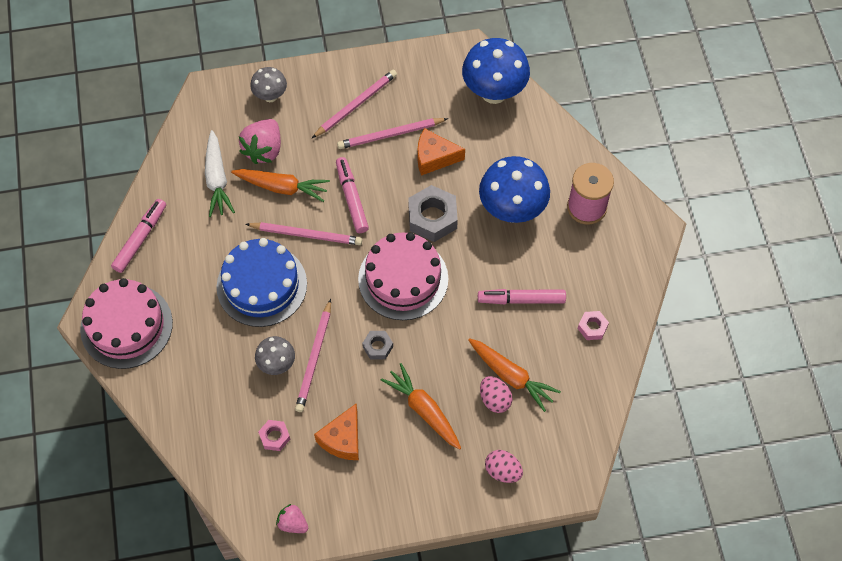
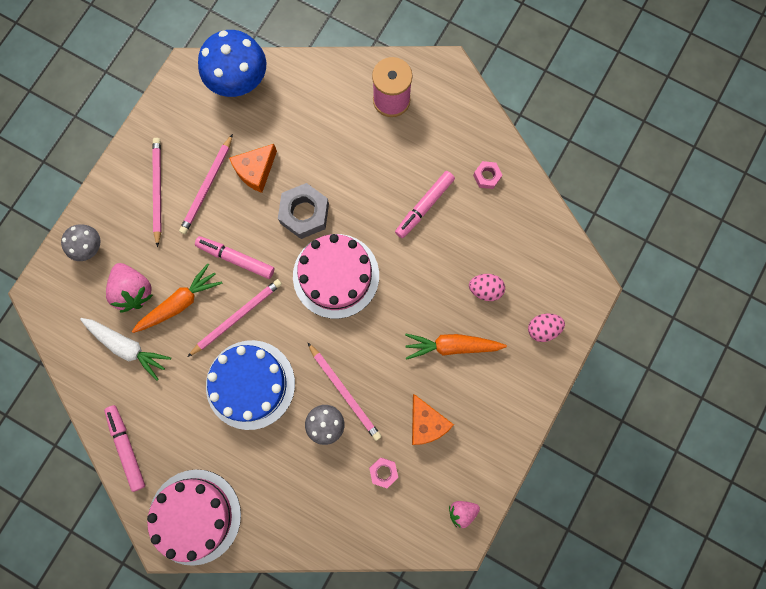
camera: 50 degrees left, 15 degrees up
grey nut [362,331,393,359] -> none
orange carrot [468,338,561,412] -> none
blue mushroom [479,156,550,223] -> none

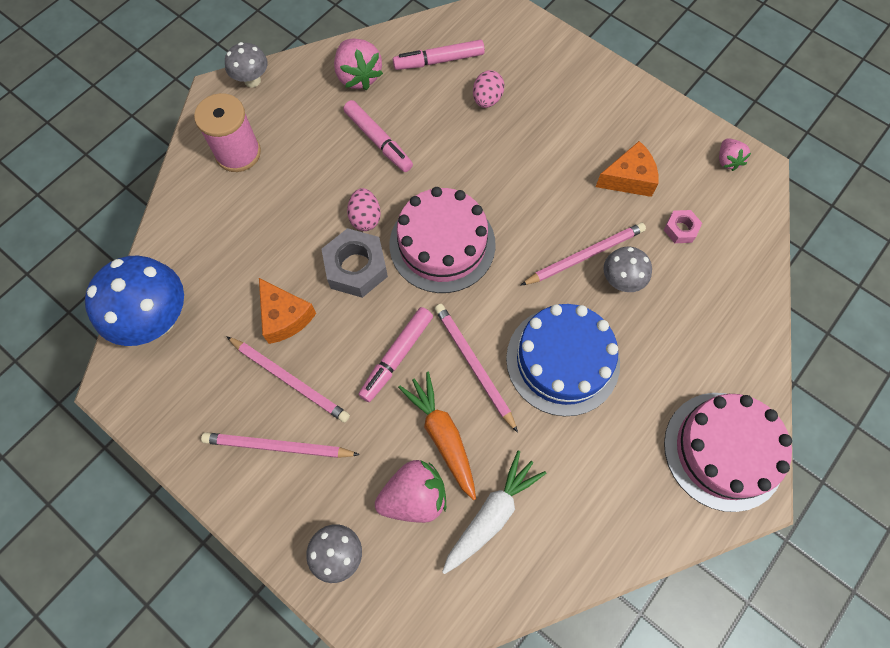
camera: 80 degrees left, 10 degrees down
pink marker [104,405,145,492] -> pink marker moved to [393,40,485,70]
orange carrot [405,334,507,360] -> none
pink nut [473,161,502,189] -> pink strawberry [334,38,383,90]
pink egg [528,313,565,342] -> pink egg moved to [347,188,381,231]
none -> grey mushroom [225,42,268,87]

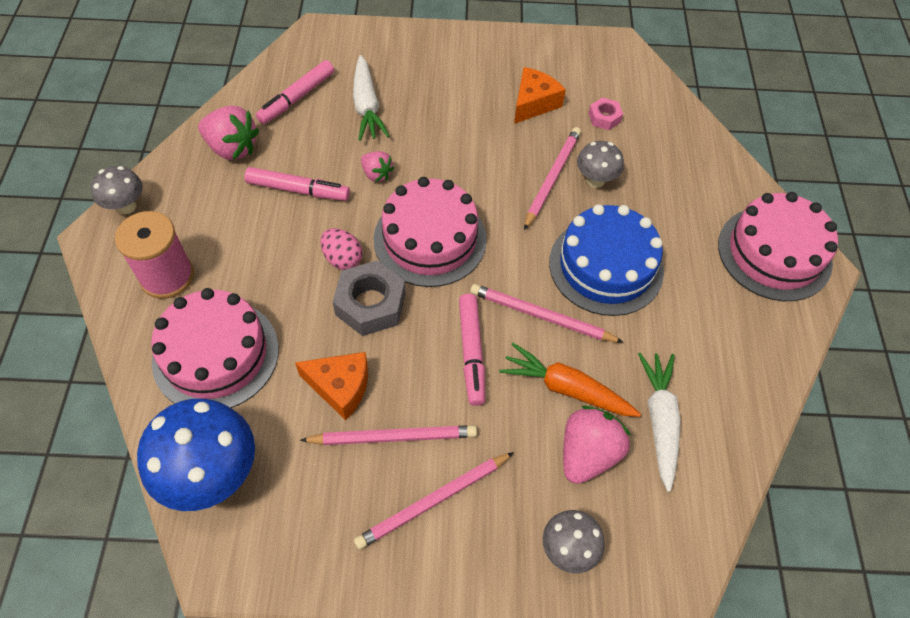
camera: 40 degrees left, 10 degrees down
pink egg [473,70,504,108] -> white carrot [353,55,389,141]
pink strawberry [719,138,751,171] -> pink strawberry moved to [361,151,394,182]
none -> pink cake [151,288,279,408]

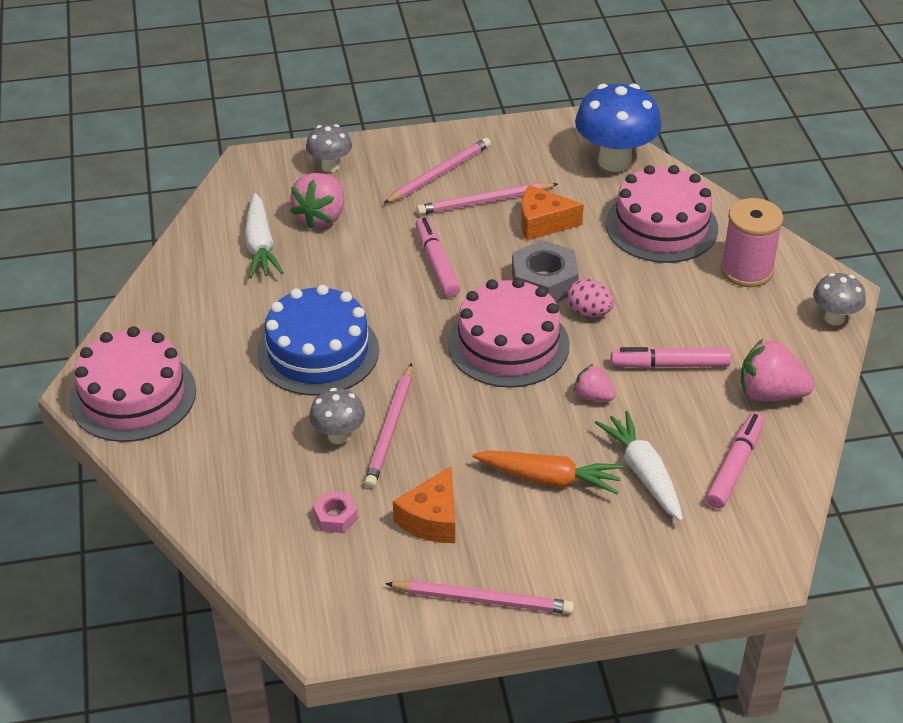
camera: 170 degrees right, 15 degrees down
pink pencil [470,284,624,343] -> pink pencil moved to [385,580,574,614]
orange carrot [499,343,641,417] -> orange carrot moved to [473,450,623,494]

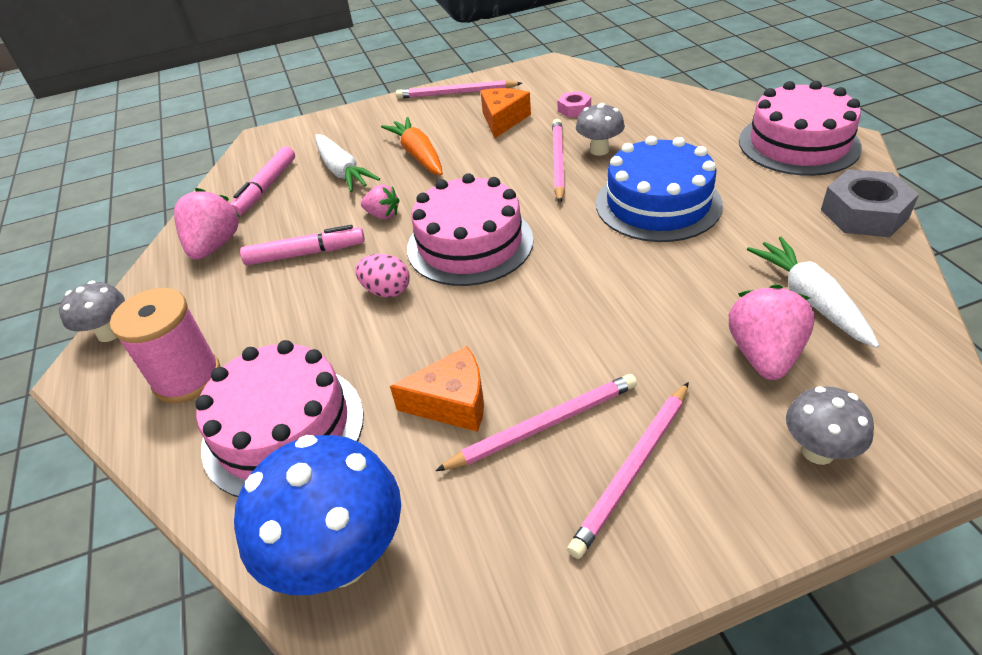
camera: 175 degrees right, 0 degrees up
pink marker [415,217,461,297] -> none
orange carrot [473,450,623,494] -> orange carrot turned 60 degrees clockwise [381,117,443,175]
grey nut [512,240,579,302] -> grey nut moved to [821,169,919,237]
pink strawberry [741,339,814,401] -> pink strawberry turned 90 degrees counterclockwise [174,188,240,260]

